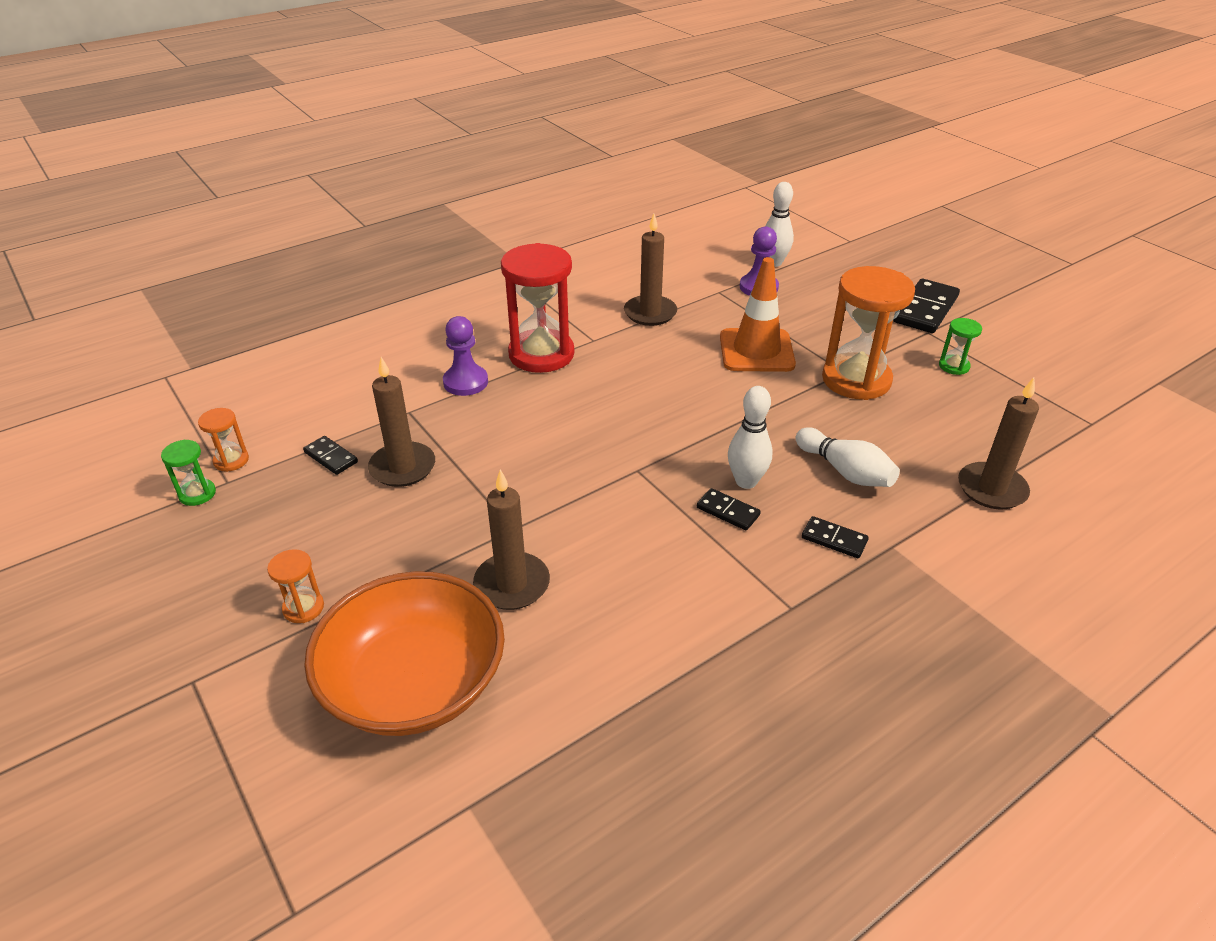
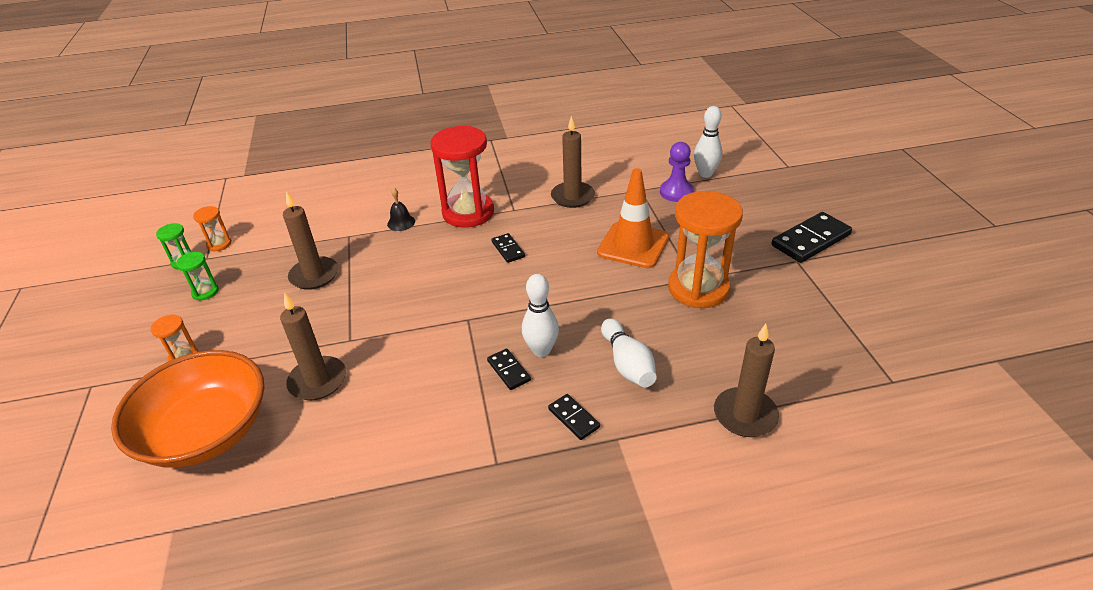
camera: 25 degrees right, 0 degrees up
black domino [303,436,358,475] -> black domino moved to [491,233,525,263]
purple pawn [443,316,488,396] -> black bell [387,188,415,231]
green hourglass [939,318,982,375] -> green hourglass moved to [176,252,219,300]

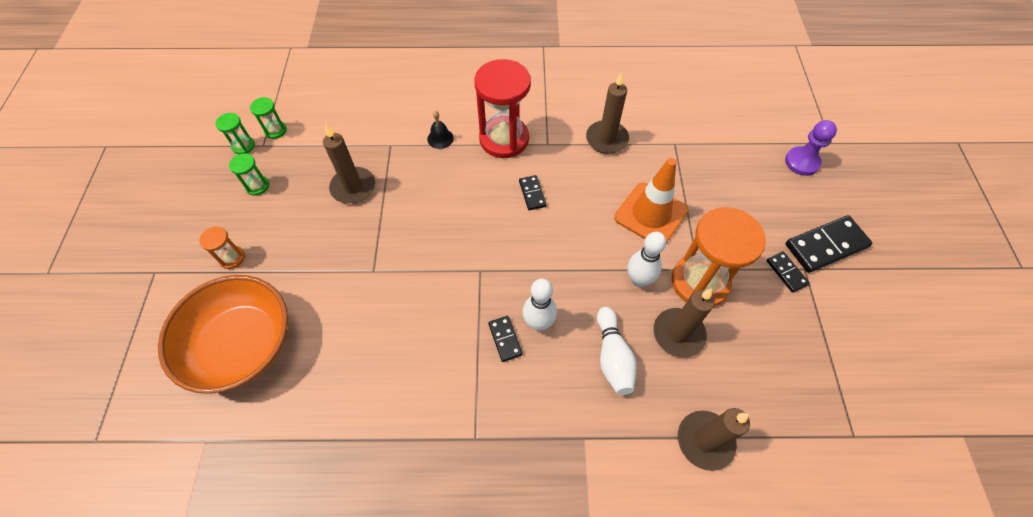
camera: 10 degrees right, 20 degrees up
orange hourglass [193,206,232,251] -> green hourglass [250,97,287,139]
brown candle [280,293,346,400] -> brown candle moved to [653,288,715,358]
black domino [548,394,600,440] -> black domino moved to [766,251,810,293]
purple pawn [660,142,694,202] -> purple pawn moved to [785,120,837,176]
white bowling pin [694,106,722,178] -> white bowling pin moved to [627,232,666,287]

